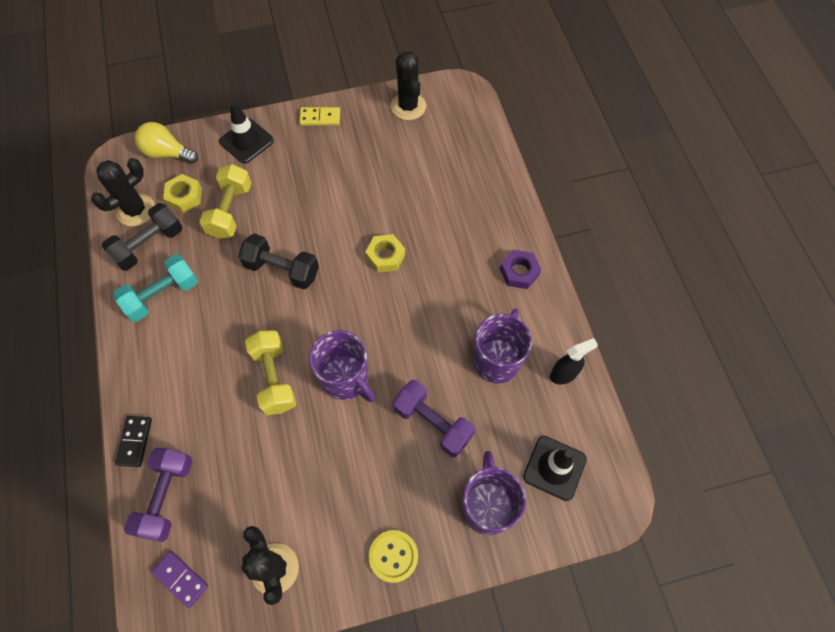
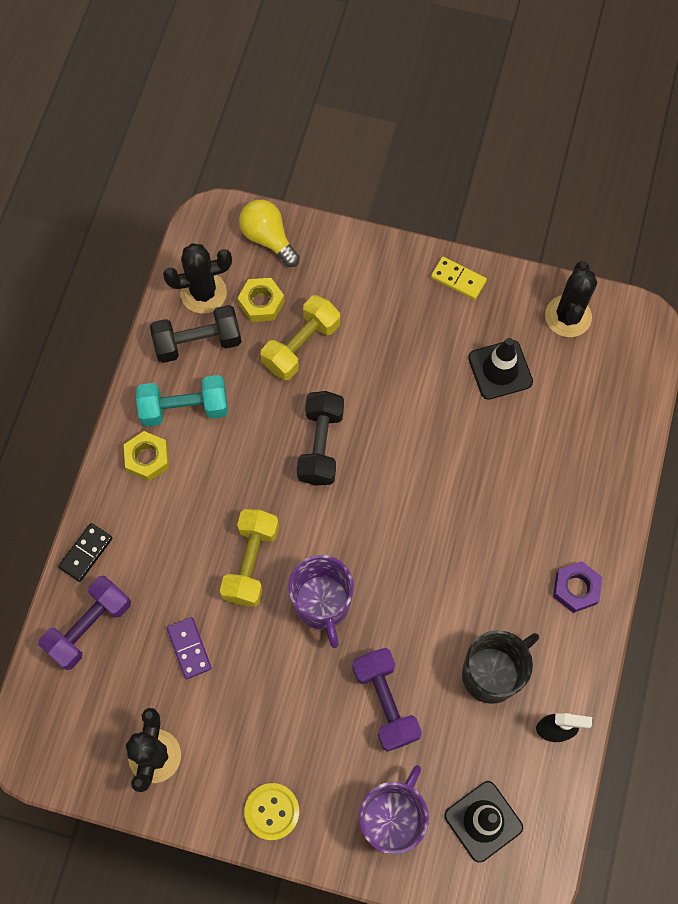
camera: 30 degrees right, 5 degrees up
purple domino [151,551,208,608] -> purple domino moved to [167,617,212,679]
black traffic cone [219,102,274,164] -> black traffic cone moved to [468,338,533,400]
black dumbbell [238,233,319,289] -> black dumbbell turned 45 degrees clockwise [297,391,344,485]
yellow nut [365,234,405,273] -> yellow nut moved to [124,431,169,481]
purple mug [473,308,532,384] -> black mug [462,630,539,704]

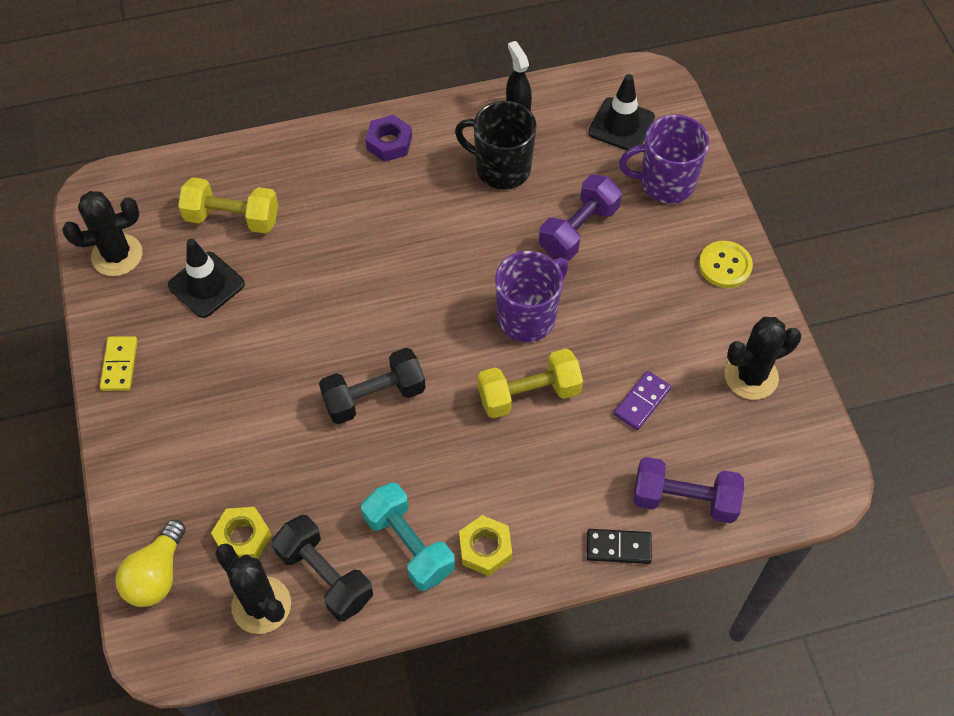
camera: 120 degrees left, 10 degrees down
yellow dumbbell [261,295,340,380] -> yellow dumbbell moved to [178,177,278,233]

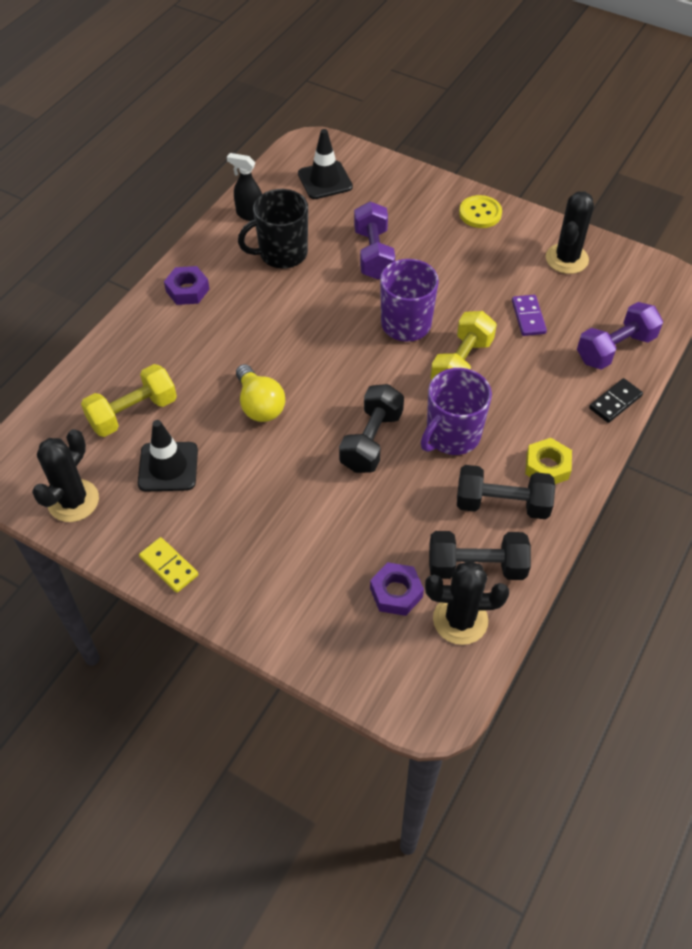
camera: 45 degrees left, 5 degrees down
yellow light bulb [115,520,186,607] -> yellow light bulb moved to [236,364,285,422]
yellow nut [211,507,272,559] -> purple nut [370,562,424,616]
turquoise dumbbell [361,482,455,591] -> black dumbbell [457,465,555,519]
purple mug [619,115,709,204] -> purple mug moved to [421,368,492,455]

